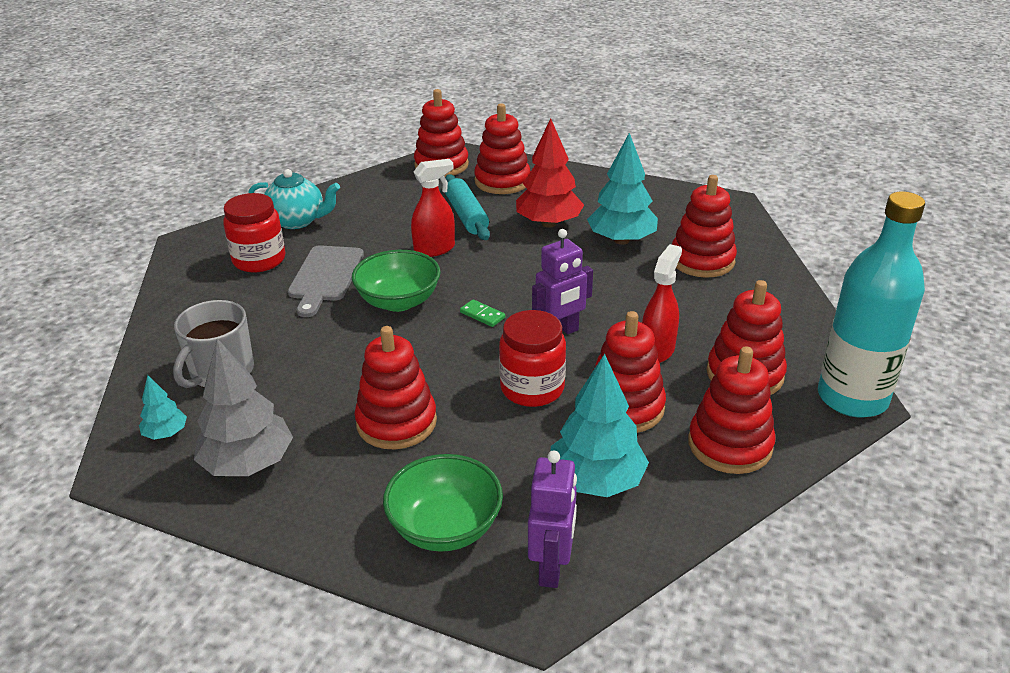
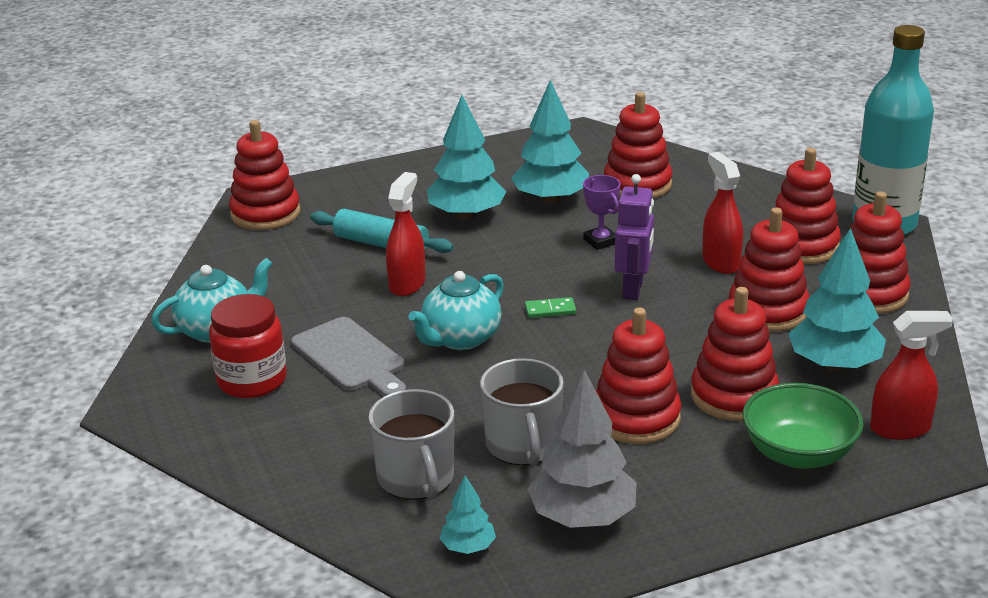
camera: 45 degrees left, 5 degrees down
green bowl [352,250,441,312] -> turquoise teapot [409,271,504,350]
red stacking toy [474,103,531,194] -> red stacking toy moved to [691,287,779,421]
red jar [499,310,566,407] -> none
red tree [516,118,584,228] -> turquoise tree [427,95,506,220]
purple robot [528,450,577,588] -> red spray bottle [870,311,953,440]
none -> grey mug [480,358,564,466]
none -> purple trophy [583,175,620,250]

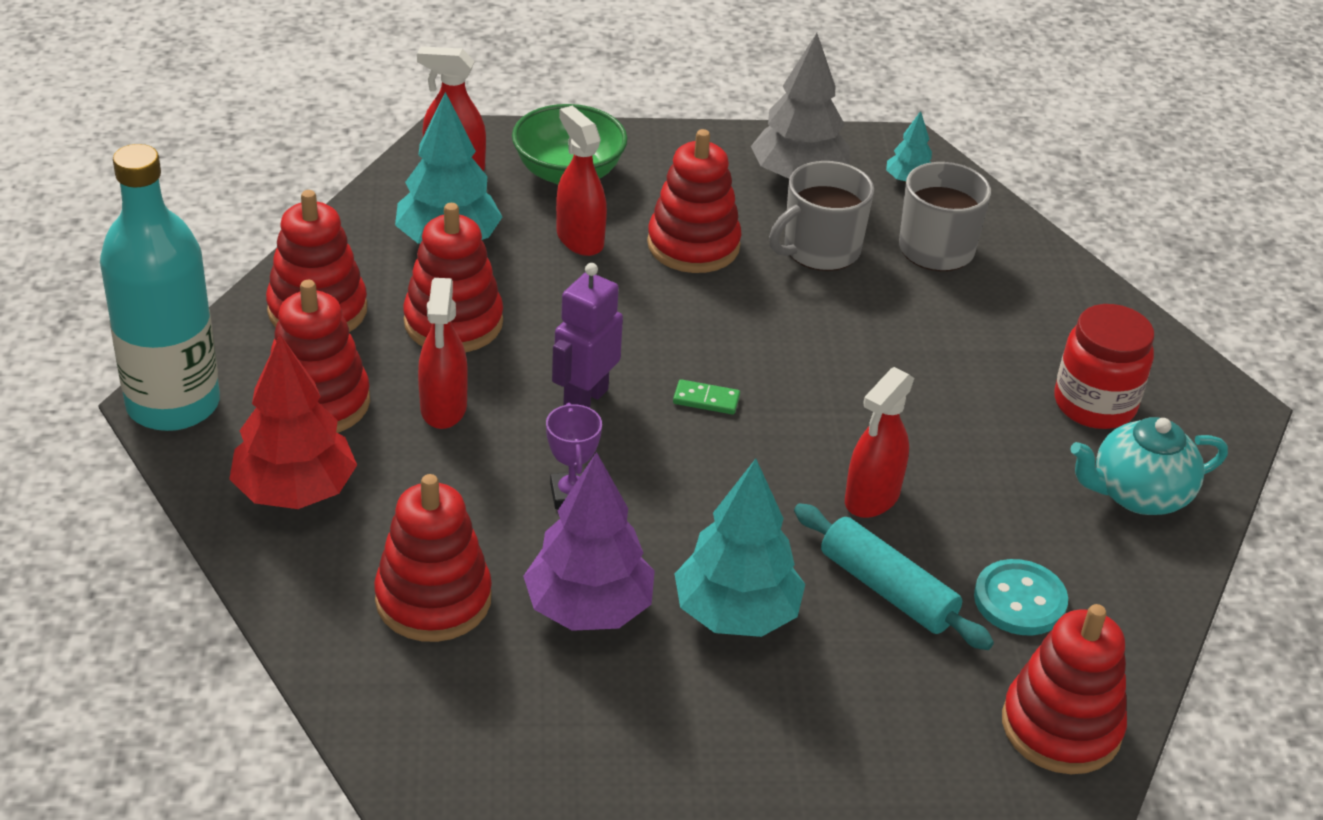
camera: 165 degrees left, 10 degrees up
grey cutting board [291,317,406,397] -> none
turquoise teapot [409,271,504,350] -> none
grey mug [480,358,564,466] -> grey mug turned 135 degrees counterclockwise [769,161,874,271]
turquoise tree [511,80,589,204] -> purple tree [523,452,655,631]
red stacking toy [691,287,779,421] -> red spray bottle [556,106,607,256]
none -> red tree [229,335,357,509]
none -> turquoise button [974,559,1068,635]

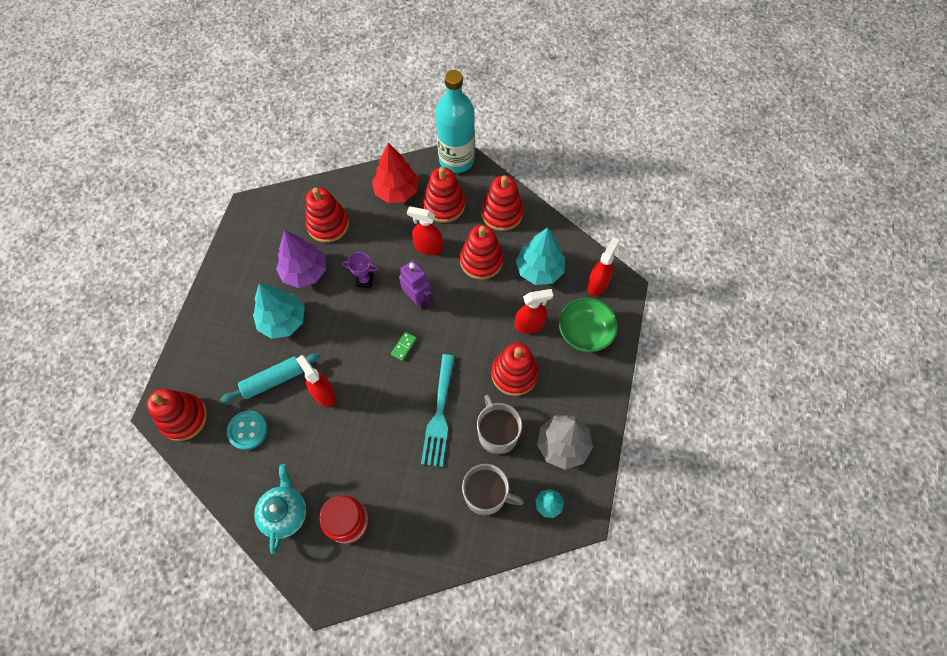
camera: 110 degrees right, 25 degrees up
none -> turquoise fork [421,354,455,467]

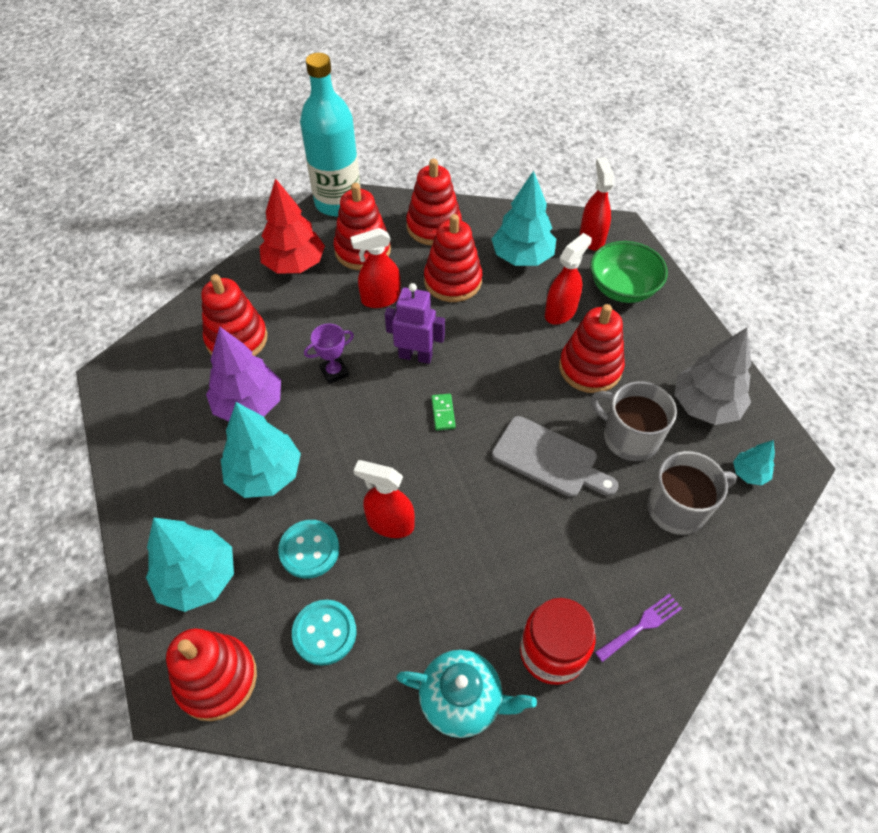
camera: 35 degrees left, 10 degrees down
turquoise rolling pin [220,353,320,403] -> turquoise button [278,520,339,579]
turquoise teapot [254,464,306,554] -> turquoise teapot turned 135 degrees clockwise [396,650,537,738]
turquoise fork [421,354,455,467] -> grey cutting board [492,416,618,497]
none -> turquoise tree [146,517,234,612]
none -> purple fork [595,594,682,662]

